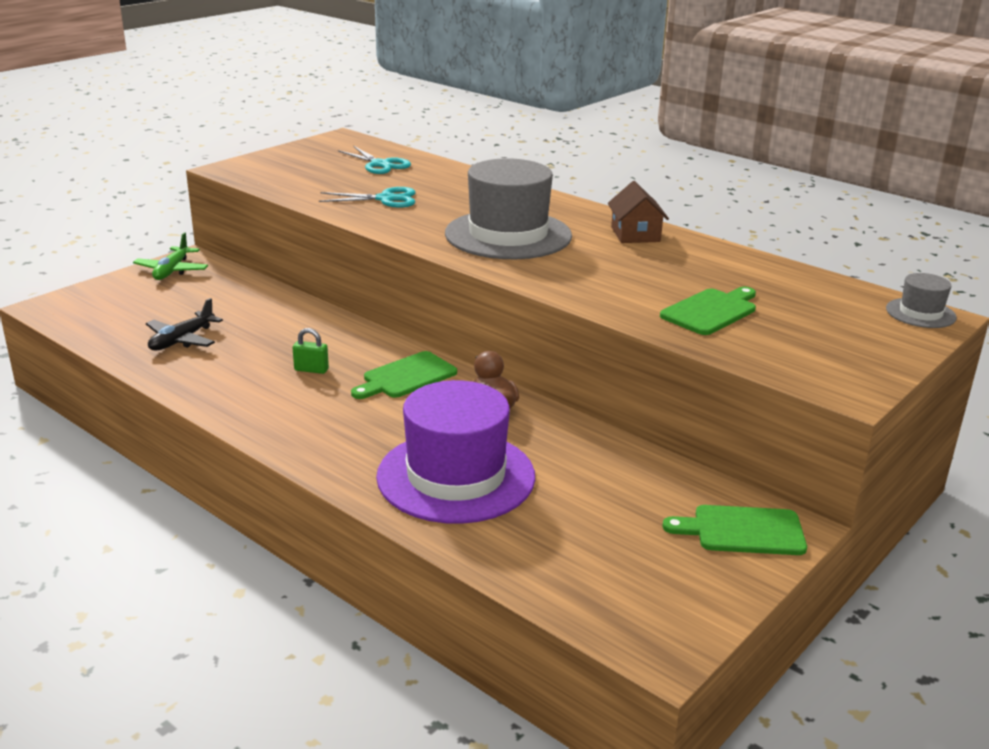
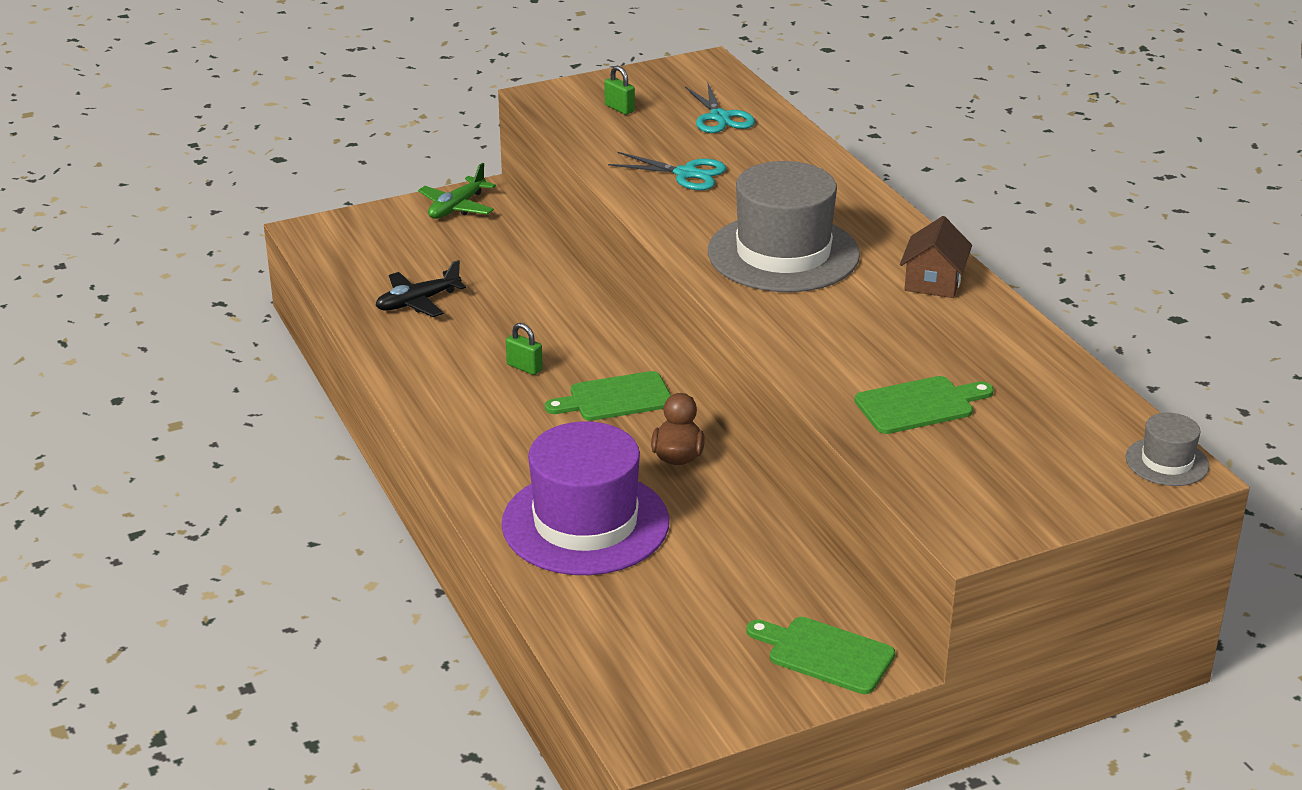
camera: 25 degrees right, 5 degrees up
none -> green padlock [604,66,635,114]

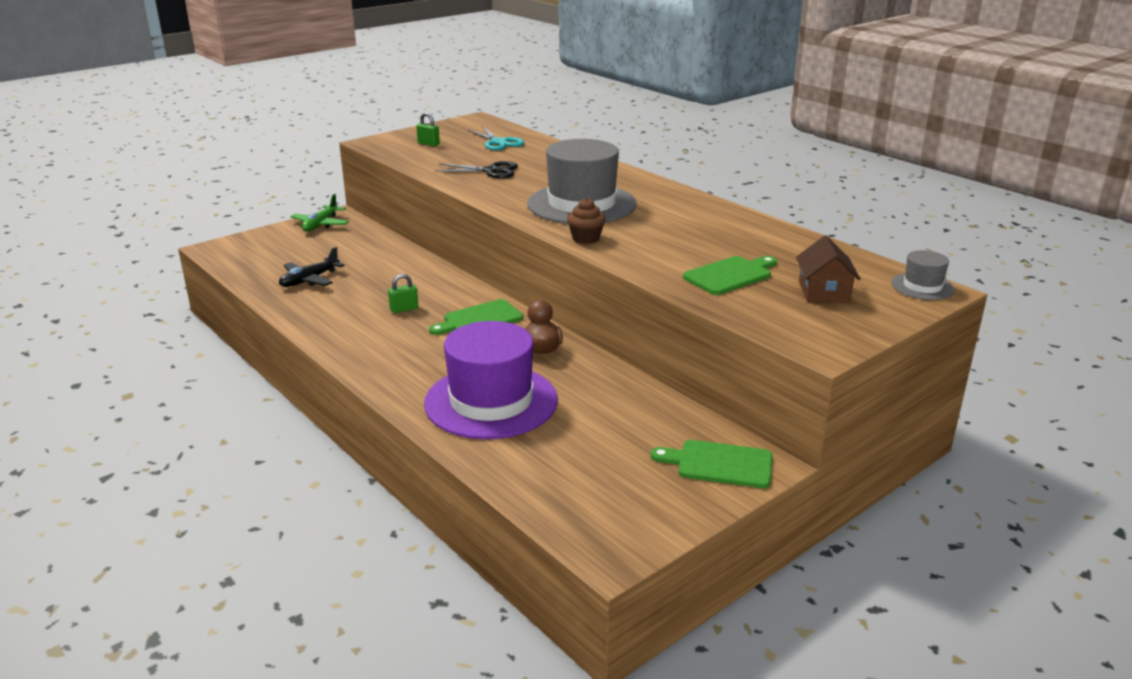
camera: 15 degrees left, 5 degrees down
green padlock [506,323,543,375] -> green padlock turned 45 degrees counterclockwise [388,274,419,313]
turquoise scissors [608,152,726,190] -> black scissors [435,161,518,178]
brown house [900,216,972,298] -> brown house moved to [796,235,861,302]
none -> brown cupcake [567,198,606,244]

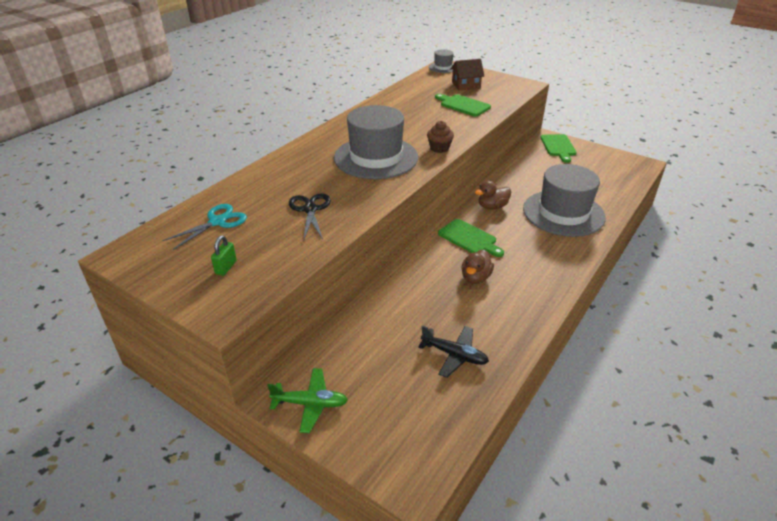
camera: 105 degrees left, 10 degrees up
green padlock [388,274,419,313] -> brown duck [461,250,494,284]
purple hat [424,321,558,439] -> grey hat [523,164,606,237]

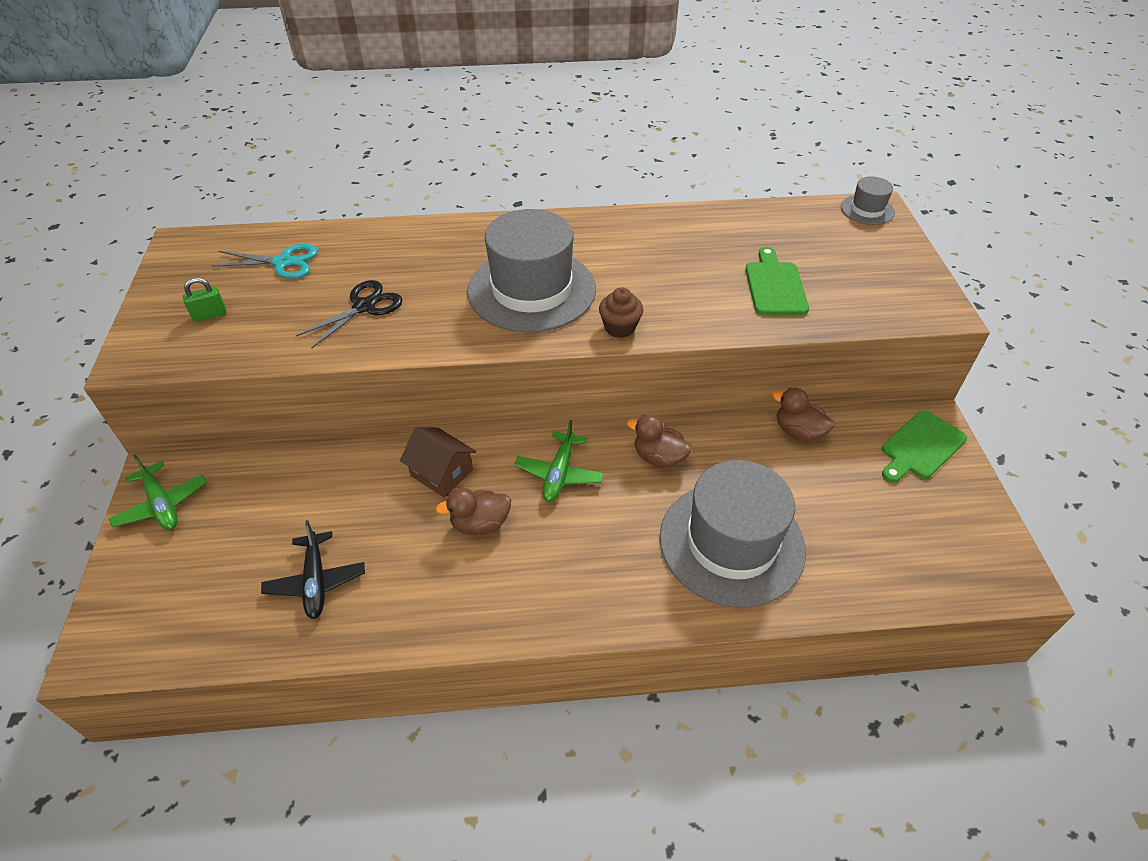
camera: 50 degrees right, 10 degrees up
green cutting board [438,219,504,257] -> green plane [514,420,604,502]
brown house [451,59,484,90] -> brown house moved to [400,427,476,497]
none -> brown duck [772,388,834,442]

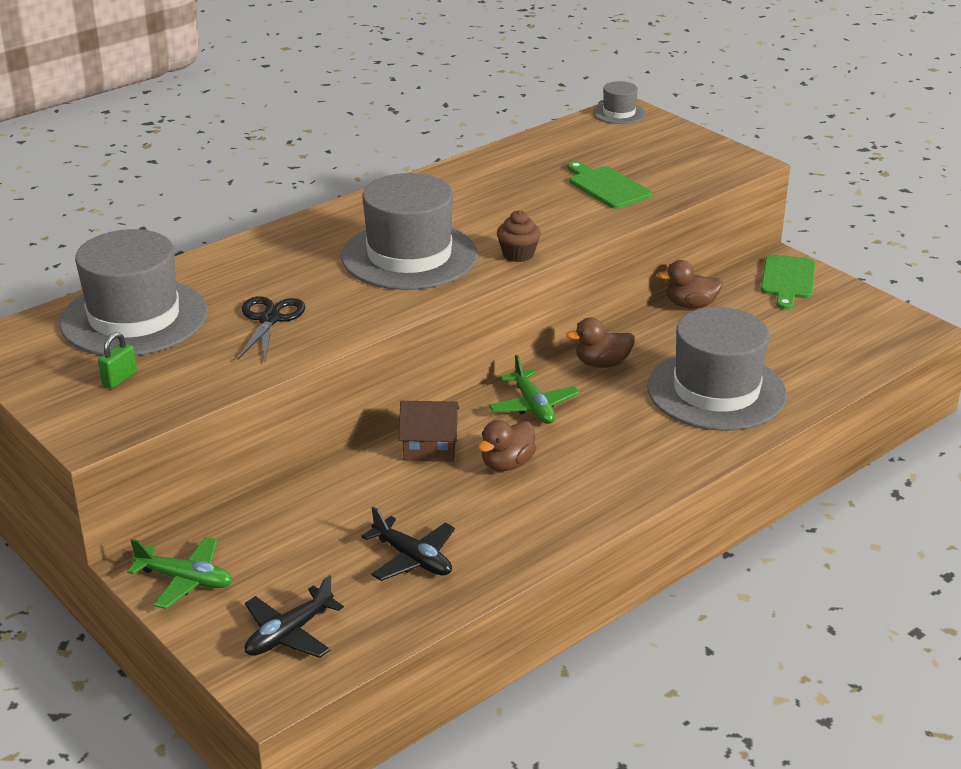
camera: 35 degrees left, 15 degrees down
turquoise scissors [212,244,318,279] -> grey hat [60,229,208,356]
none -> black plane [245,575,344,658]

